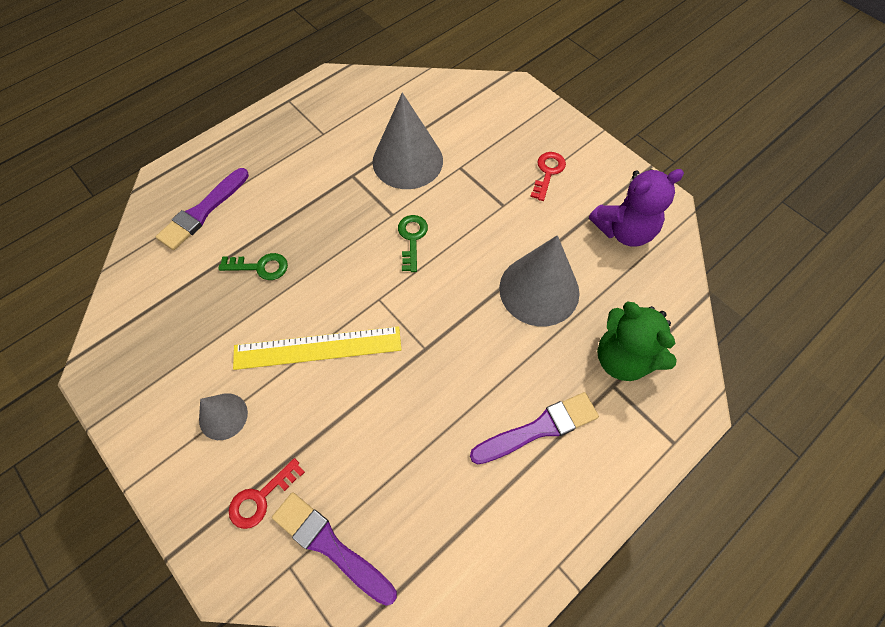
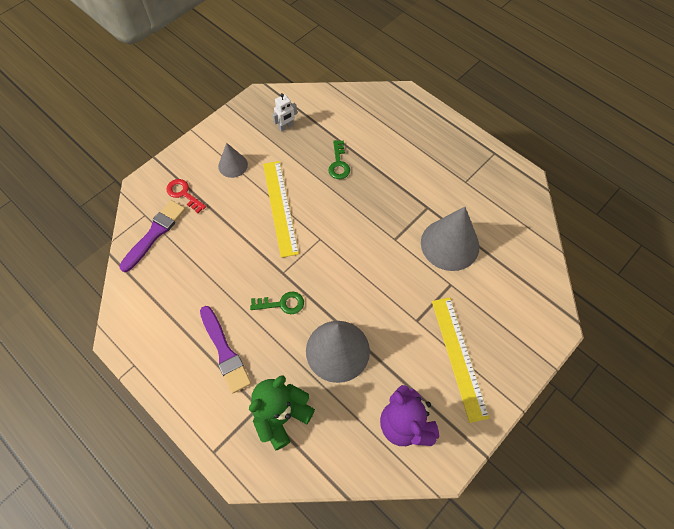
camera: 85 degrees right, 0 degrees up
purple brush [156,168,249,250] -> none
green key [398,215,428,272] -> green key moved to [250,292,304,314]
red key [530,152,566,201] -> yellow ruler [432,297,490,423]
none -> white robot [272,93,297,131]

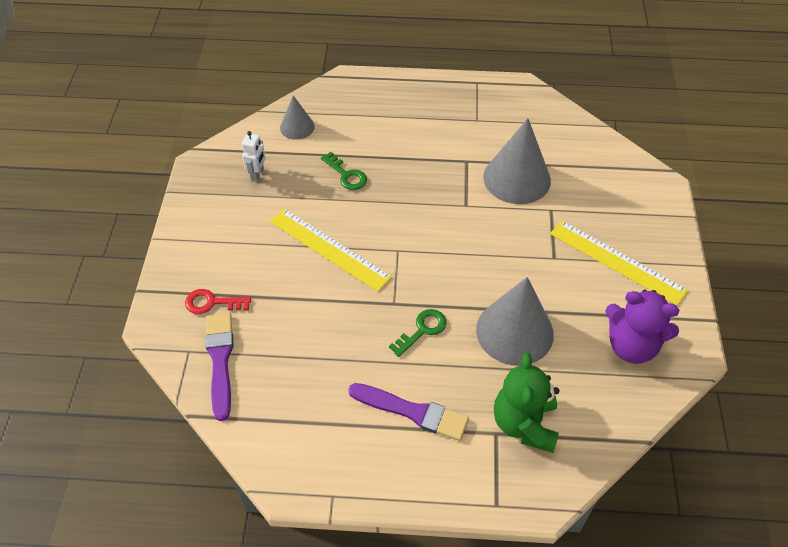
camera: 40 degrees left, 10 degrees down
grey cone [218,143,248,178] -> grey cone moved to [280,95,315,140]

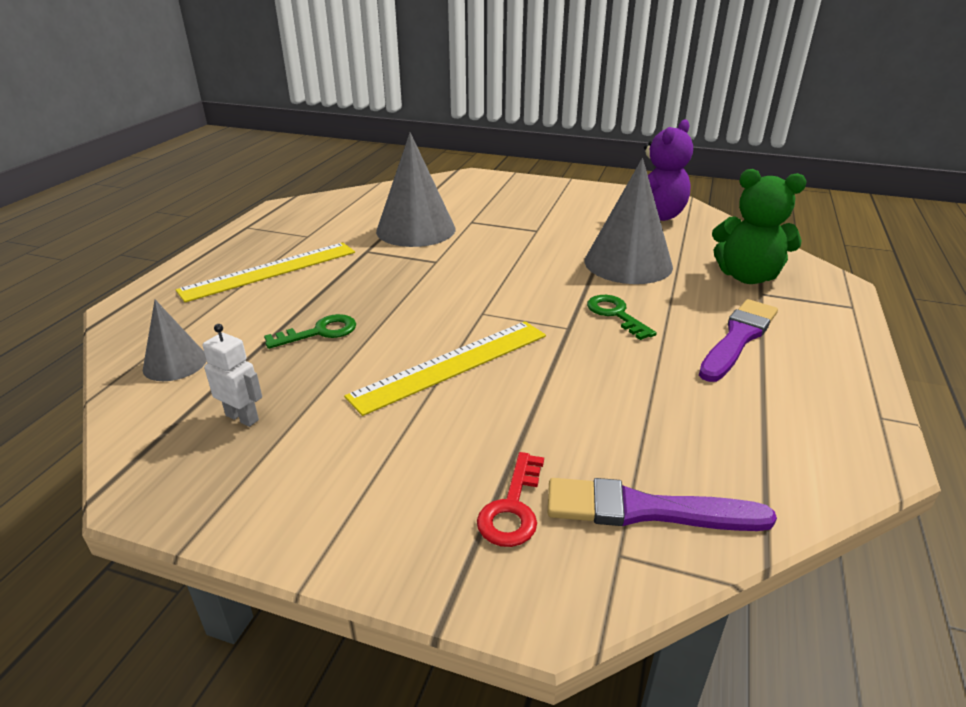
camera: 75 degrees left, 20 degrees down
yellow ruler [550,220,688,306] -> yellow ruler moved to [176,242,355,302]

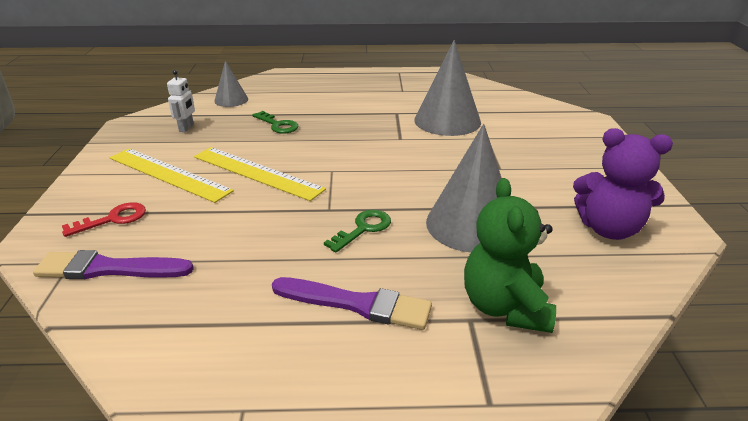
camera: 70 degrees right, 0 degrees up
yellow ruler [176,242,355,302] -> yellow ruler moved to [110,148,234,203]
red key [477,452,544,547] -> red key turned 150 degrees clockwise [62,202,146,237]
purple brush [548,478,777,531] -> purple brush turned 75 degrees counterclockwise [33,250,194,280]

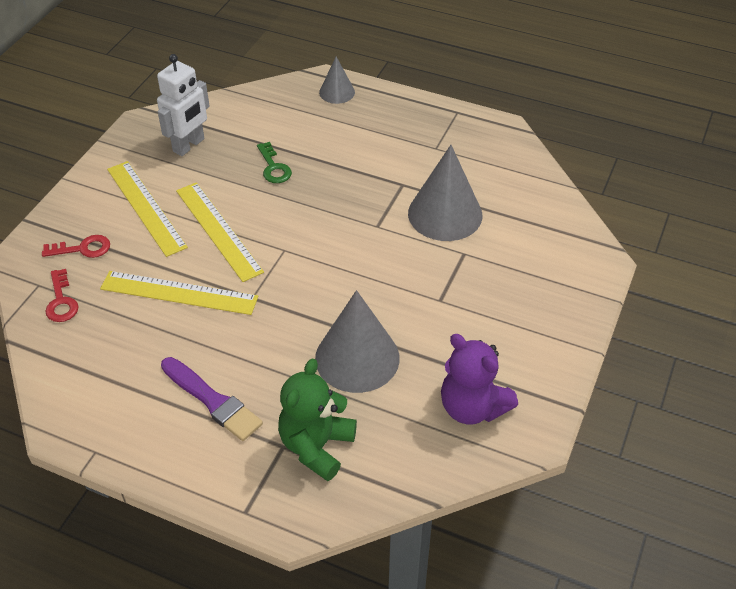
camera: 25 degrees right, 15 degrees up
purple brush [33,250,194,280] -> red key [45,269,79,322]
white robot [167,70,195,132] -> white robot [157,54,210,156], size x1.77
grey cone [214,61,248,107] -> grey cone moved to [319,57,355,104]
green key [324,210,391,253] -> none
none -> yellow ruler [100,271,258,315]

